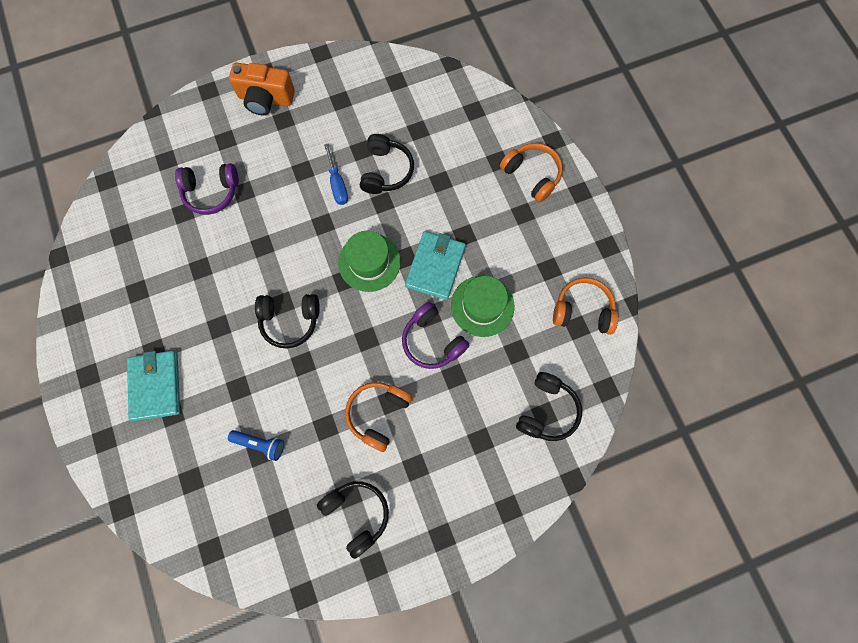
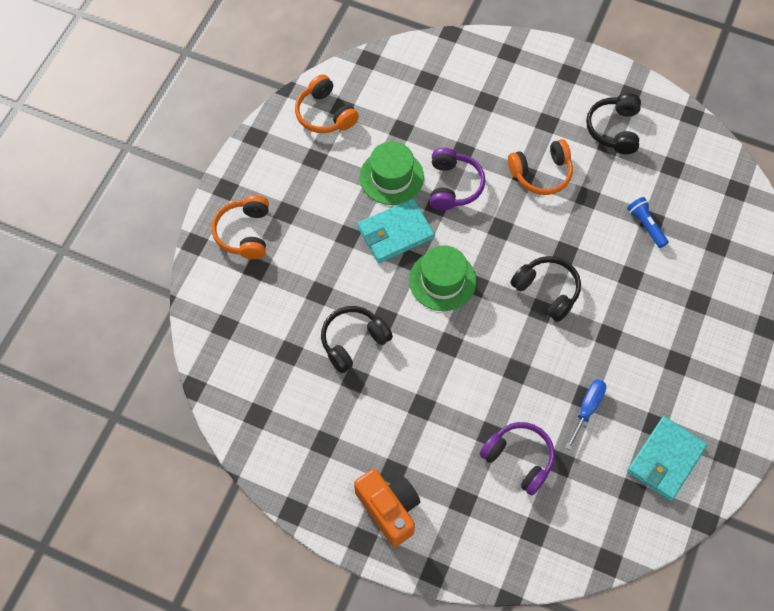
camera: 135 degrees left, 10 degrees down
turquoise wallet [127,351,180,421] -> turquoise wallet moved to [627,416,707,501]
blue screwdriver [324,144,348,205] -> blue screwdriver moved to [566,379,606,450]
black headphones [516,372,582,441] -> none

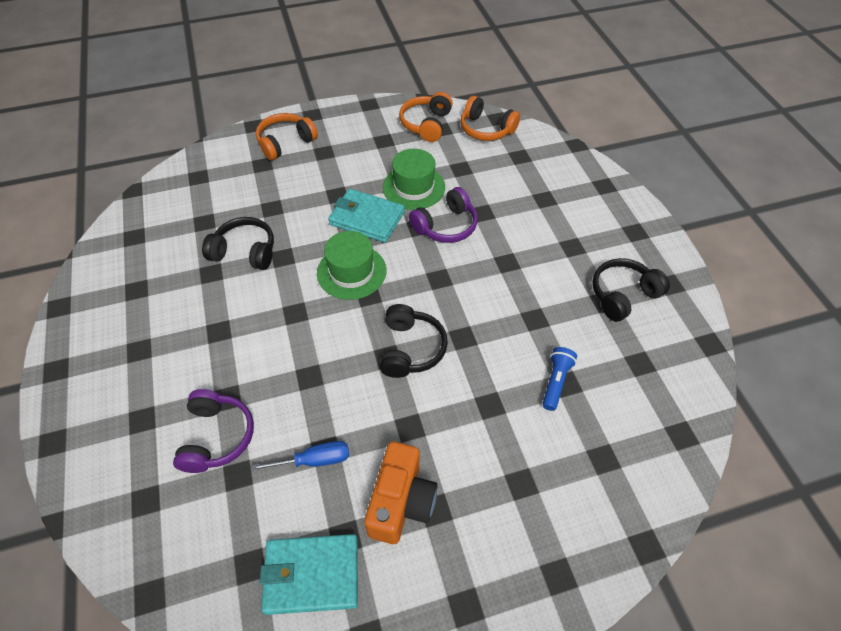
camera: 50 degrees right, 10 degrees down
orange camera [354,469,420,547] -> orange camera moved to [364,441,438,544]
orange headphones [508,139,573,195] -> orange headphones moved to [460,96,520,141]

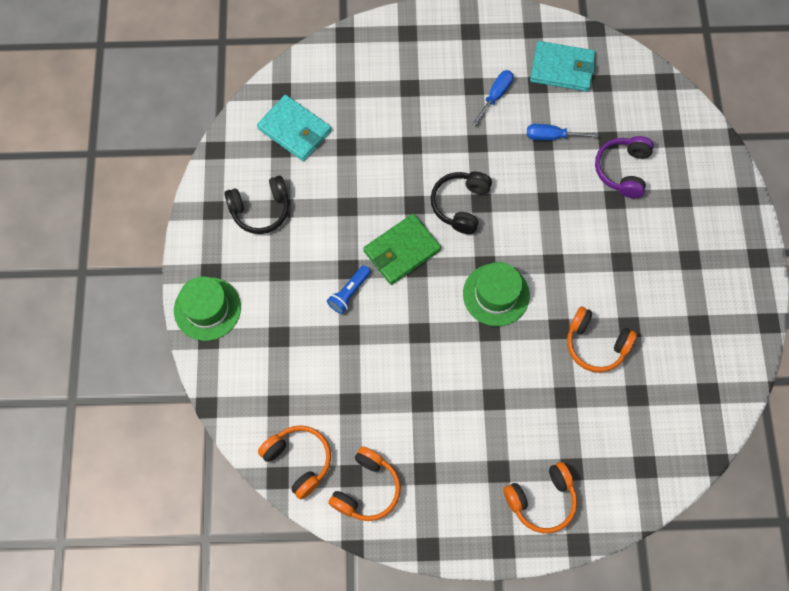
camera: 165 degrees left, 15 degrees up
black headphones [202,217,274,270] -> orange headphones [567,306,637,373]
turquoise wallet [328,189,405,243] -> turquoise wallet moved to [257,95,331,161]
orange camera [364,441,438,544] -> blue screwdriver [472,70,513,126]
green hat [383,149,445,210] -> green hat moved to [174,276,241,341]
purple headphones [409,187,478,243] -> none
blue flashlight [542,347,577,411] -> blue flashlight moved to [327,265,371,314]
none -> green wallet [363,214,441,285]

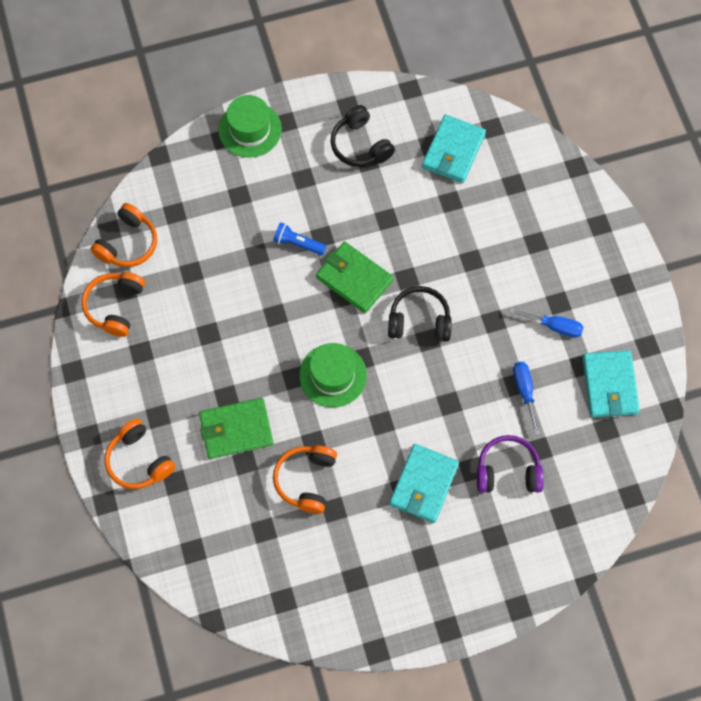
camera: 75 degrees right, 0 degrees up
orange headphones [328,447,401,521] -> orange headphones turned 90 degrees clockwise [82,272,145,337]
none -> green wallet [199,398,273,459]
none -> turquoise wallet [389,444,459,523]

